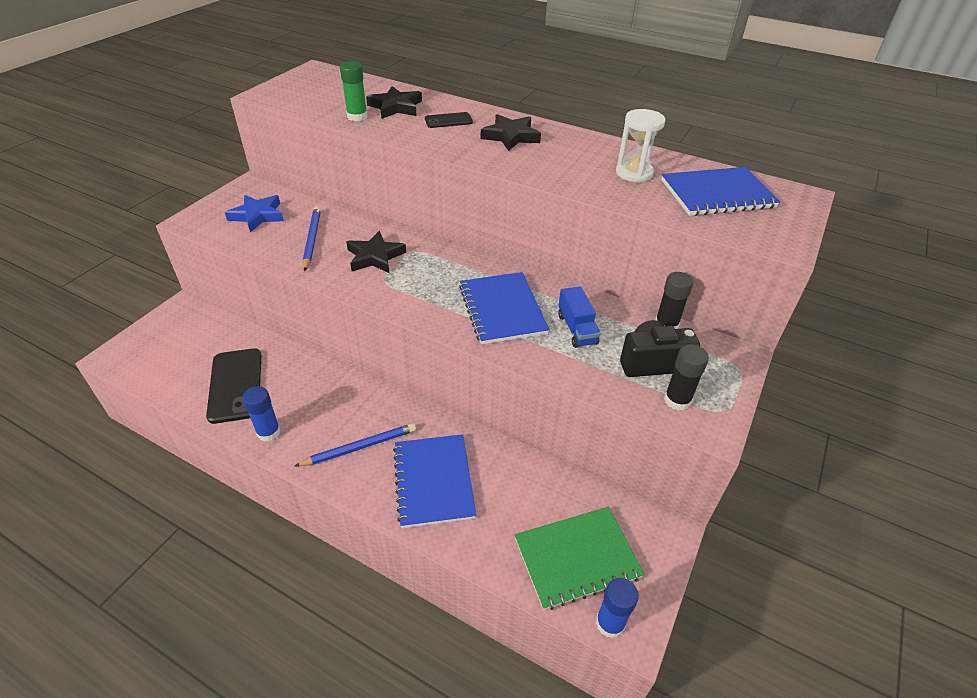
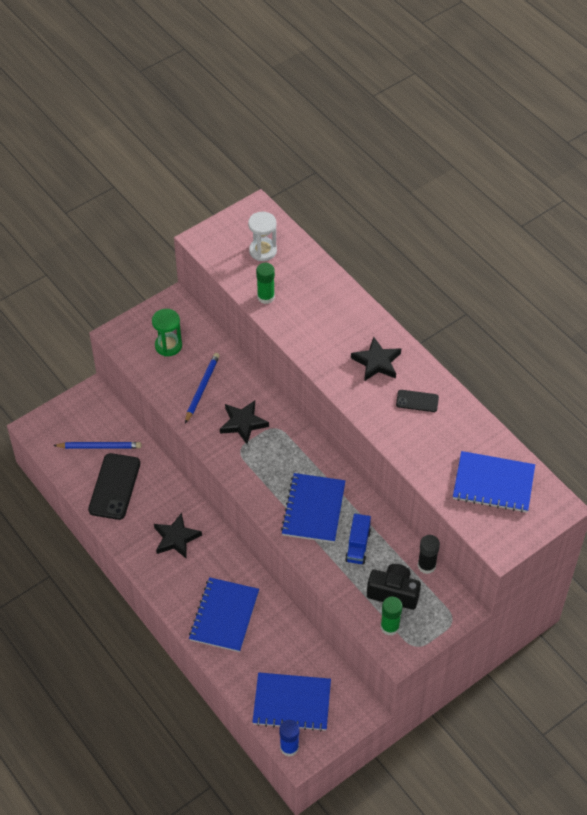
camera: 25 degrees right, 10 degrees up
blue star [225,195,284,232] -> green hourglass [152,309,182,356]
blue glue stick [242,386,281,442] -> none
blue pencil [295,423,416,466] -> blue pencil moved to [53,442,141,449]
black star [366,86,422,119] -> black star moved to [154,513,202,559]
black phone [425,112,473,128] -> black phone moved to [396,390,439,412]
green notebook [515,507,645,610] -> blue notebook [252,672,331,732]
white hourglass [616,109,665,183] -> white hourglass moved to [248,212,277,261]
black glue stick [664,345,709,411] -> green glue stick [381,597,402,636]

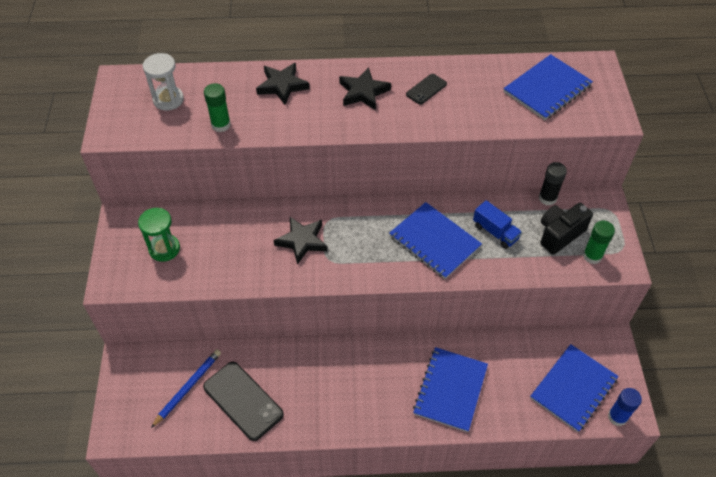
camera: 55 degrees left, 0 degrees up
black star [154,513,202,559] -> black star moved to [256,63,309,105]
blue pencil [185,353,220,423] -> none
blue notebook [189,577,259,652] -> blue notebook turned 60 degrees clockwise [413,347,488,432]

